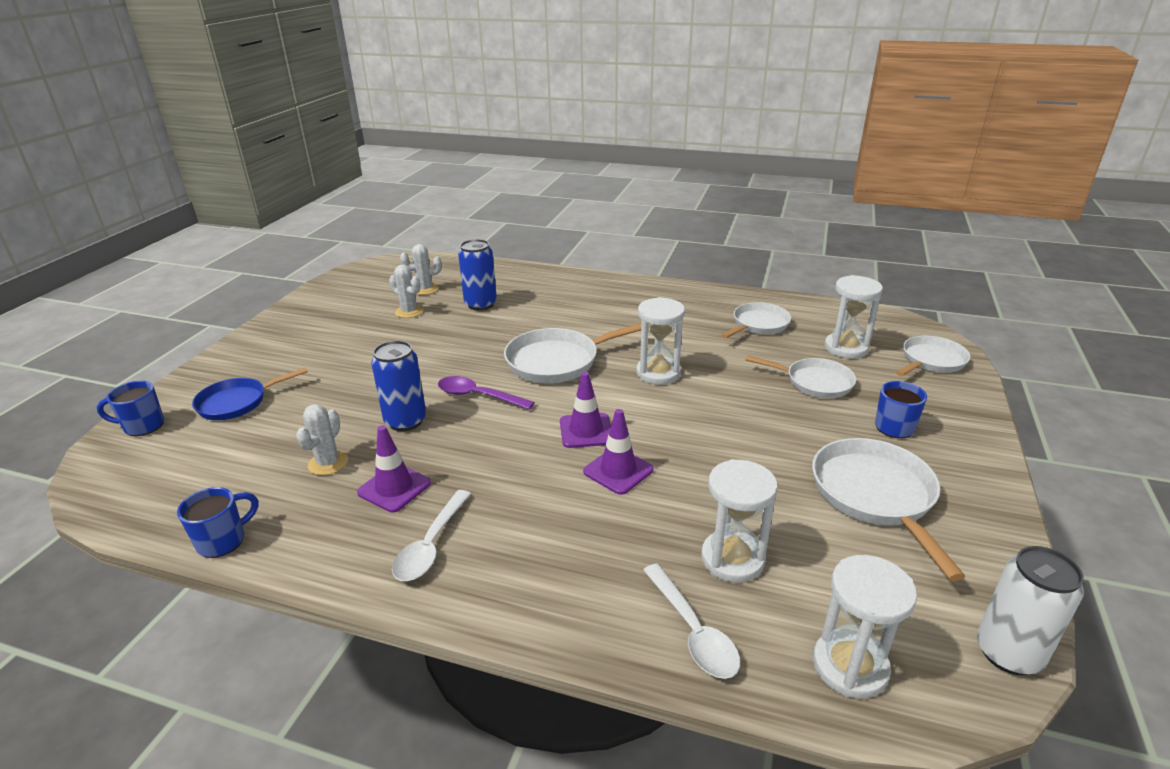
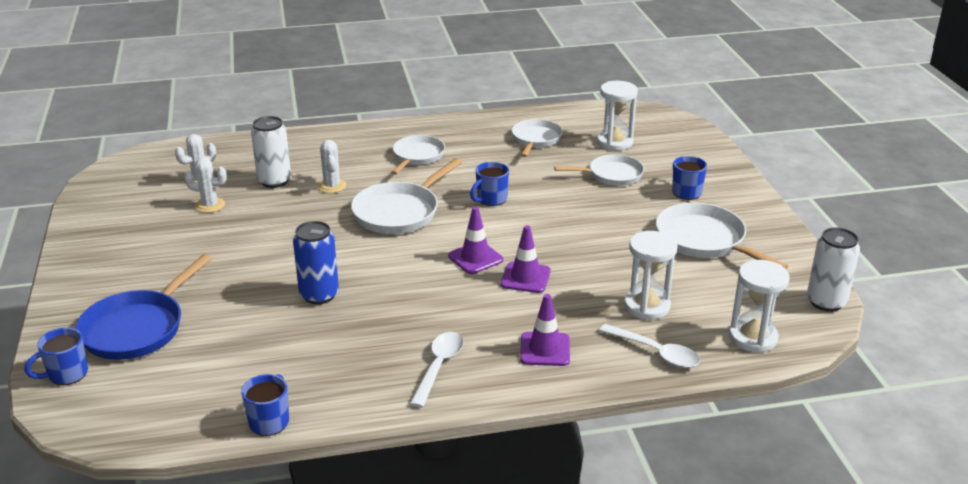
camera: 30 degrees left, 0 degrees up
blue pan [192,367,308,420] -> blue pan [75,254,212,360], size x1.50
white cactus [296,404,348,475] -> white cactus moved to [318,140,346,193]
purple traffic cone [357,425,431,512] -> purple traffic cone moved to [520,294,570,366]
white spoon [392,490,471,581] -> white spoon turned 150 degrees counterclockwise [410,332,464,408]
purple spoon [438,376,535,410] -> none
blue can [458,239,497,311] -> white can [251,116,291,188]
white hourglass [636,297,685,385] -> blue mug [470,162,509,206]
white pan [896,336,970,376] -> white pan moved to [391,135,445,175]

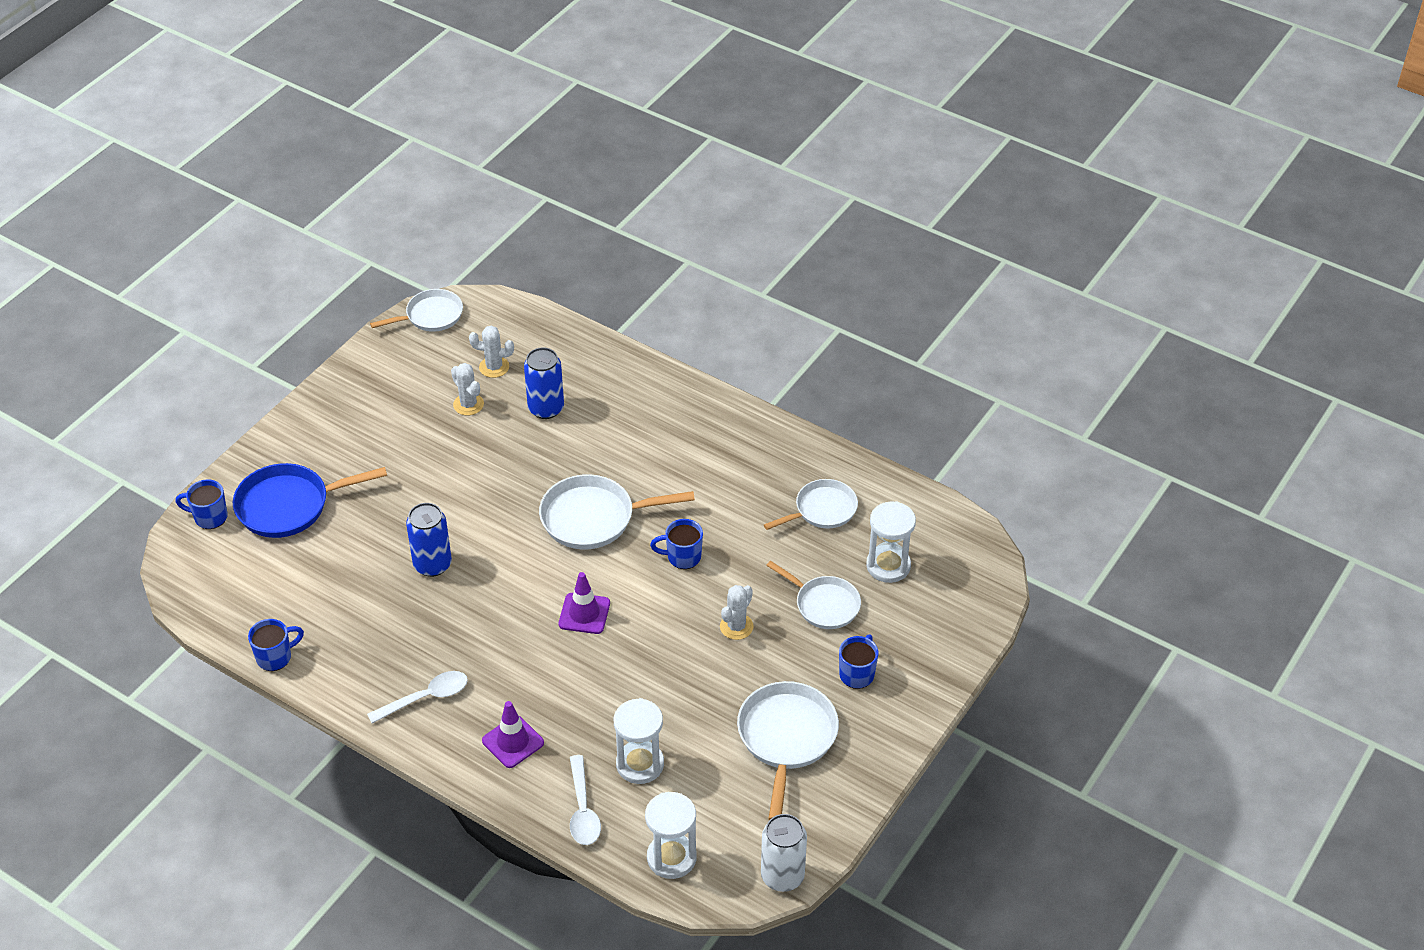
camera: 45 degrees right, 15 degrees up
white can [251,116,291,188] -> blue can [524,347,564,419]
white cactus [318,140,346,193] -> white cactus moved to [720,585,754,640]
white pan [391,135,445,175] -> white pan moved to [370,289,463,332]
purple traffic cone [501,225,551,293] -> none

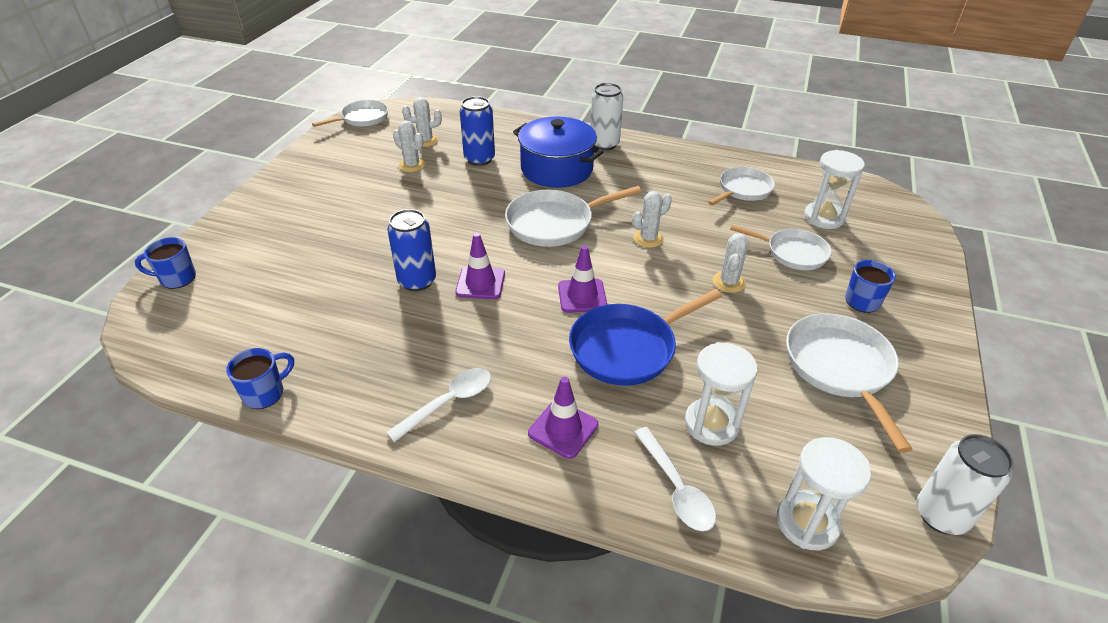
camera: 15 degrees left, 5 degrees down
blue pan [233,463,387,538] -> blue pan moved to [569,289,723,386]
blue mug [650,519,703,569] -> white cactus [633,191,672,248]
none -> purple traffic cone [456,233,505,299]
none -> blue pot [513,117,603,188]
none -> white can [590,83,623,150]

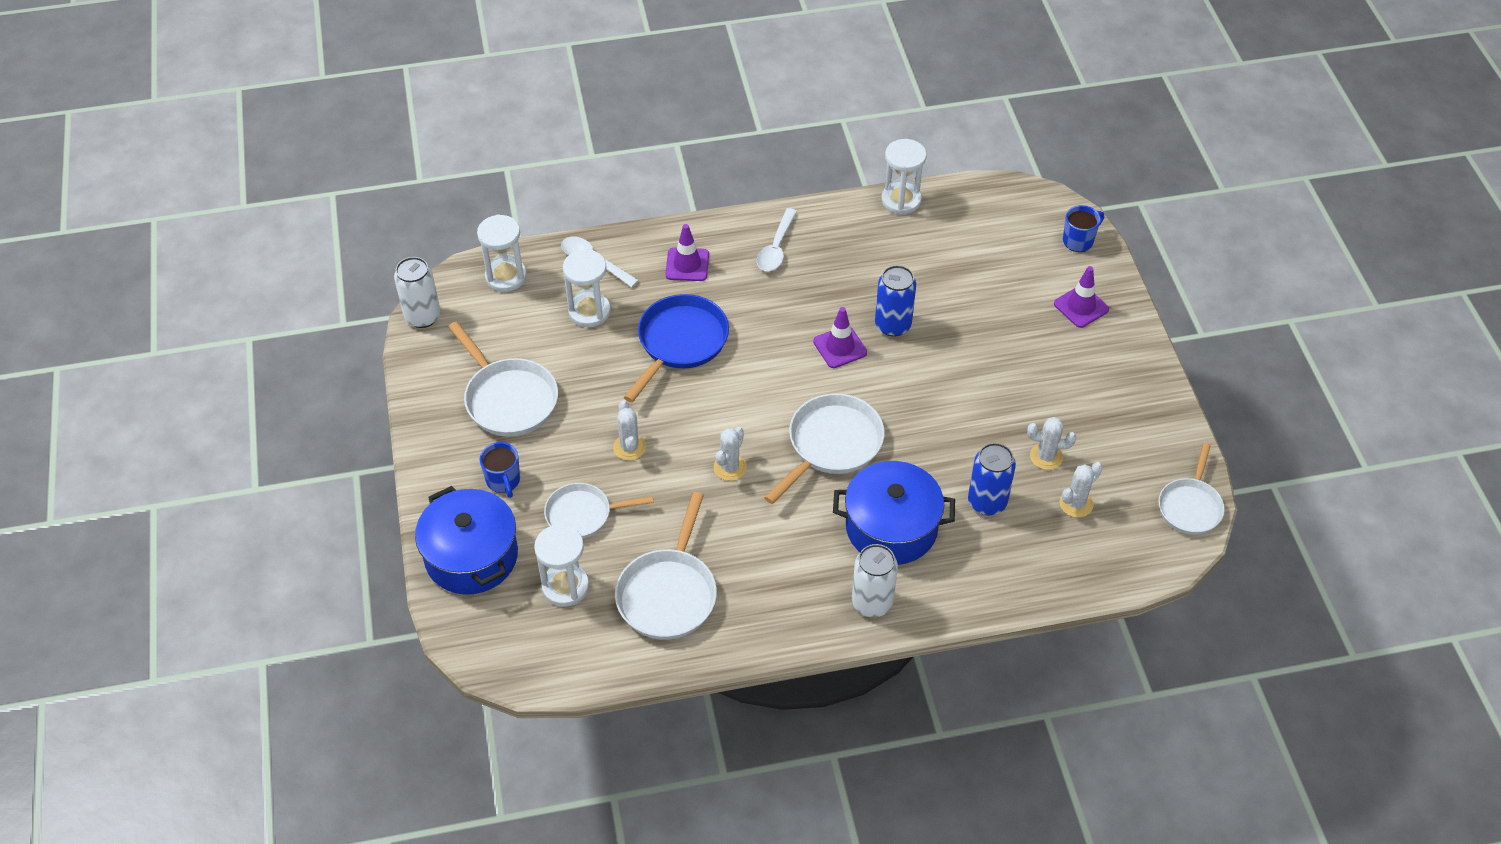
camera: 150 degrees right, 10 degrees up
blue mug [226,348,294,409] -> white hourglass [881,139,927,215]
purple traffic cone [558,245,607,313] -> purple traffic cone moved to [1054,266,1109,328]
white pan [708,167,775,205] -> white pan [615,492,717,640], size x1.50
none -> blue pot [415,486,518,595]

